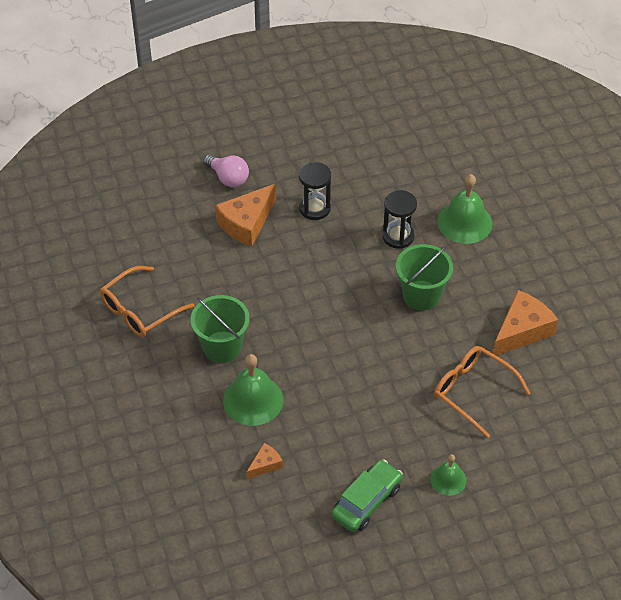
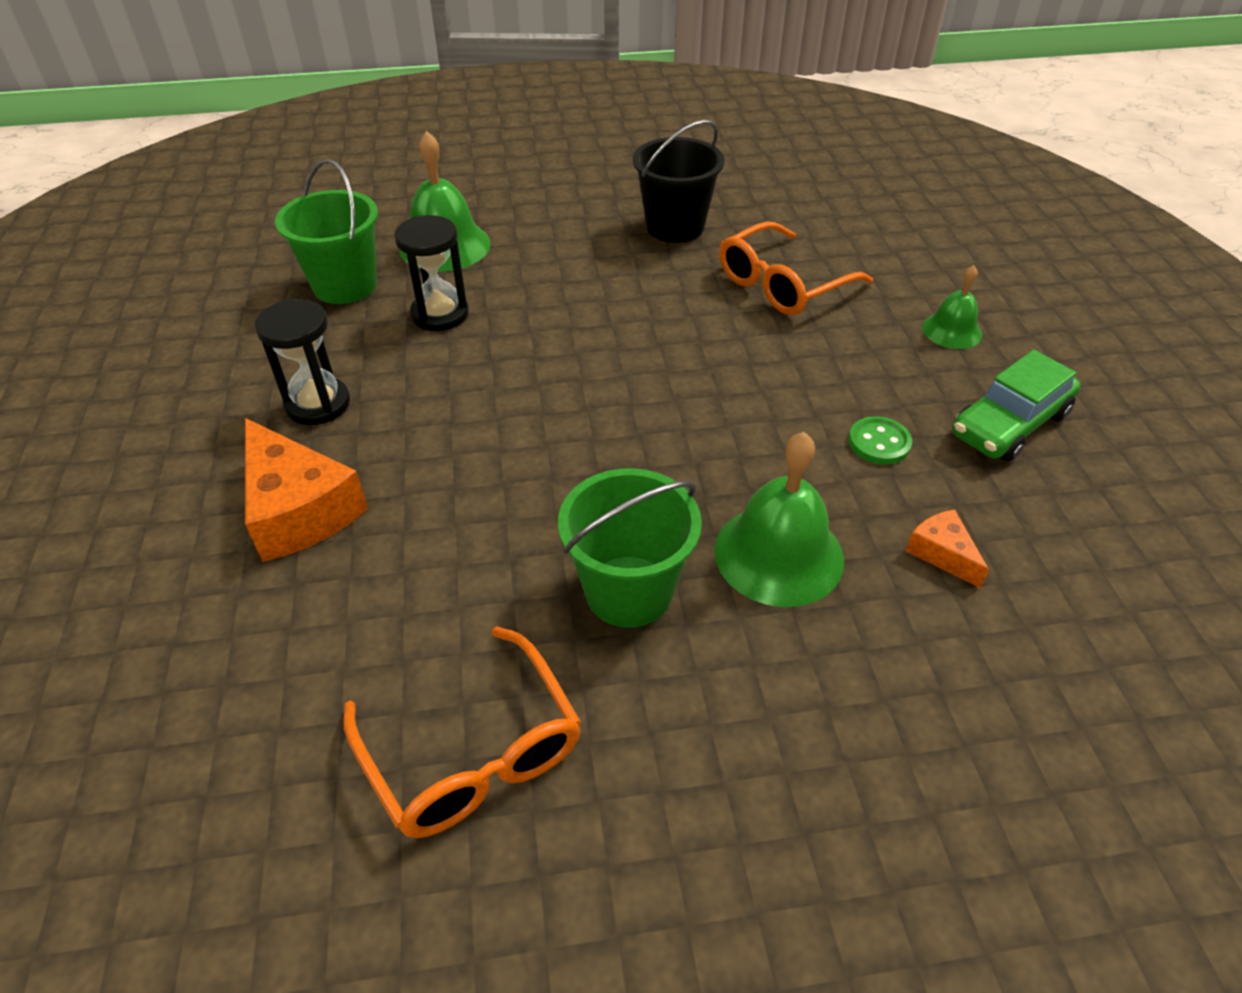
camera: 80 degrees left, 5 degrees down
pink light bulb [203,155,249,187] -> none
green car [331,459,403,532] -> green car turned 90 degrees counterclockwise [952,350,1081,462]
green bucket [396,244,453,310] -> green bucket moved to [275,159,378,304]
orange cheese [493,290,558,356] -> black bucket [633,120,725,243]
none -> green button [849,416,912,465]

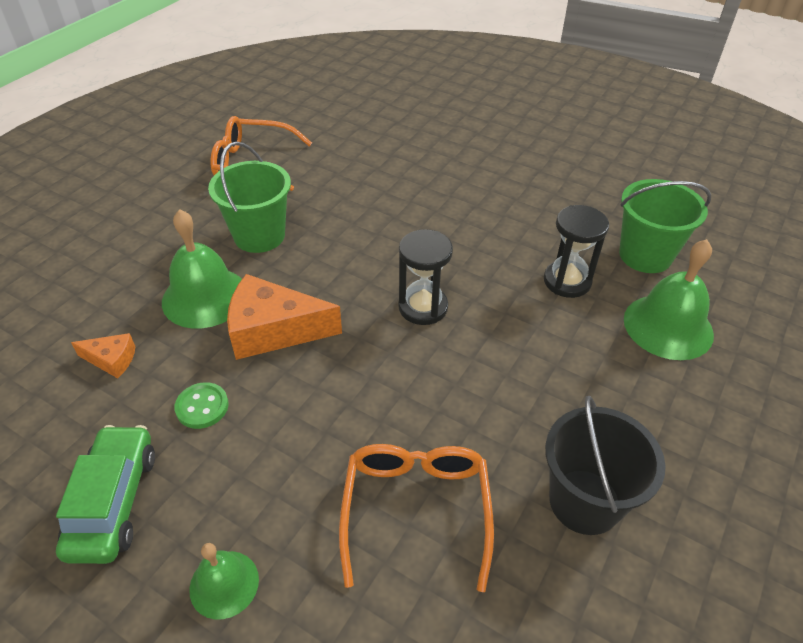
camera: 130 degrees right, 0 degrees up
orange cheese [245,418,368,562] -> orange cheese moved to [227,274,342,360]
black hourglass [255,299,350,425] -> black hourglass moved to [398,229,453,325]

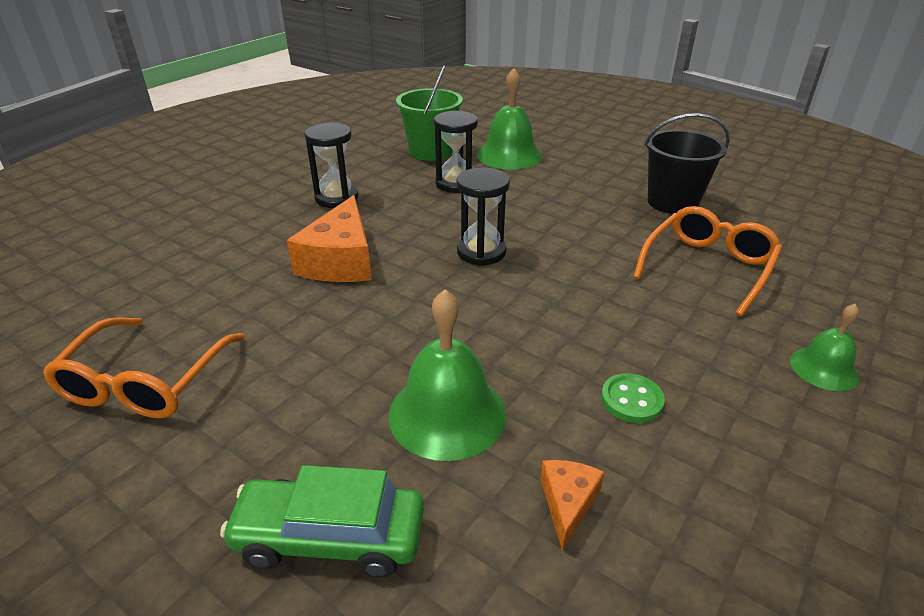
camera: 85 degrees left, 10 degrees down
green car [56,425,155,564] -> green car moved to [220,465,424,578]
green bucket [208,141,291,253] -> none
orange cheese [227,274,342,360] -> orange cheese moved to [287,195,372,282]
orange glasses [339,444,494,592] -> orange glasses turned 120 degrees clockwise [633,206,782,316]
none -> black hourglass [305,123,358,208]

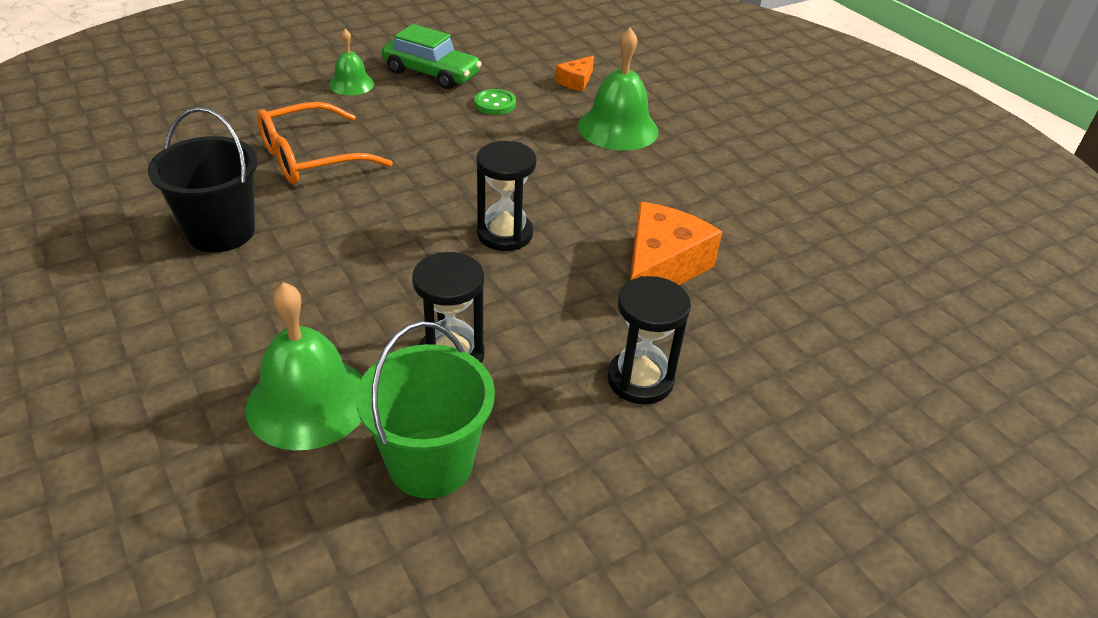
camera: 160 degrees left, 5 degrees up
orange glasses [43,317,245,418] -> none
green car [220,465,424,578] -> green car moved to [382,24,482,89]

